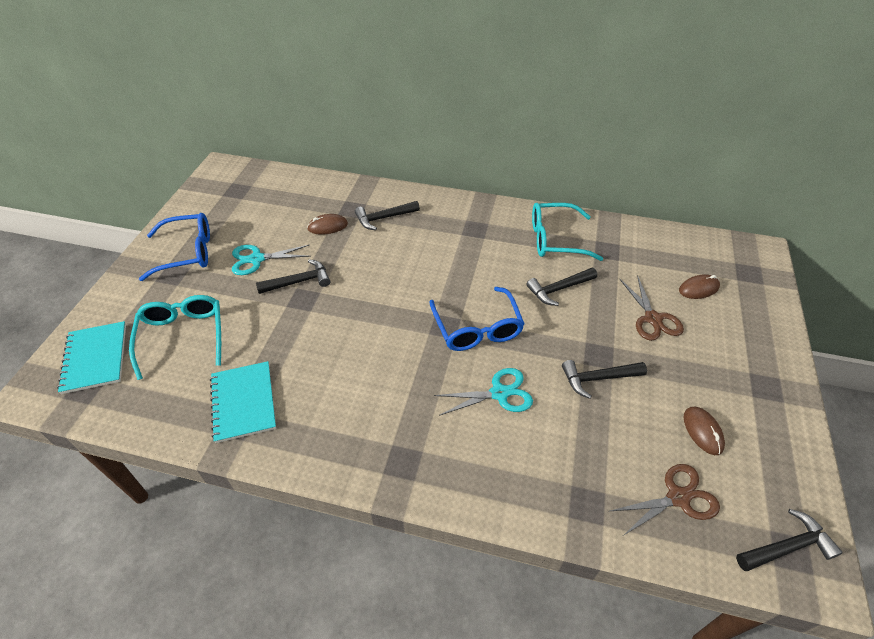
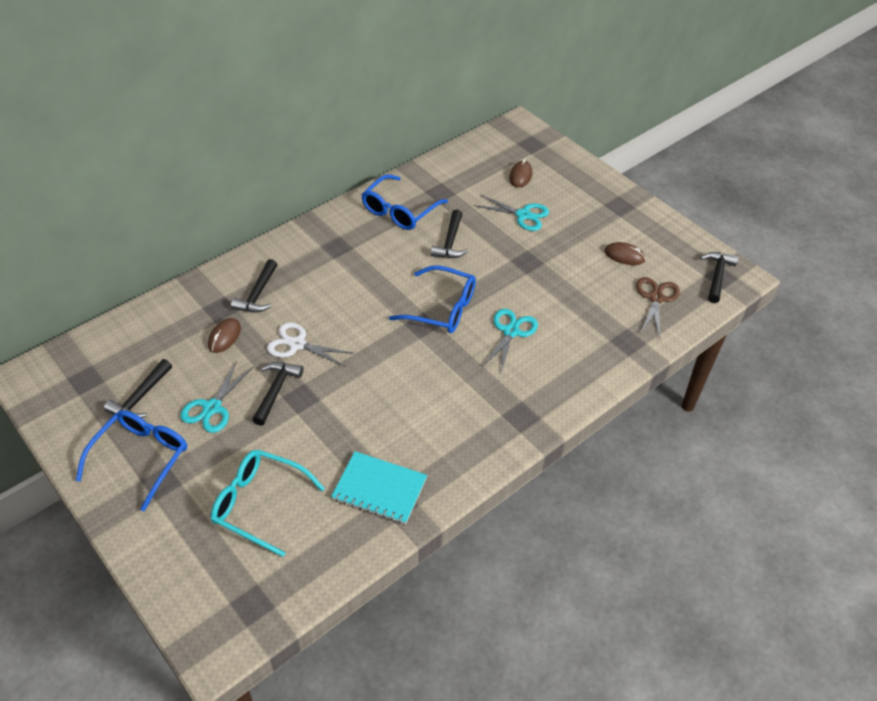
camera: 55 degrees left, 0 degrees up
turquoise notebook [57,321,126,394] -> none
turquoise glasses [532,203,603,261] -> blue glasses [361,174,448,230]
black hammer [562,360,647,399] -> black hammer moved to [104,359,172,418]
brown scissors [620,275,684,341] -> turquoise scissors [474,194,549,231]
none -> white scissors [267,322,353,367]

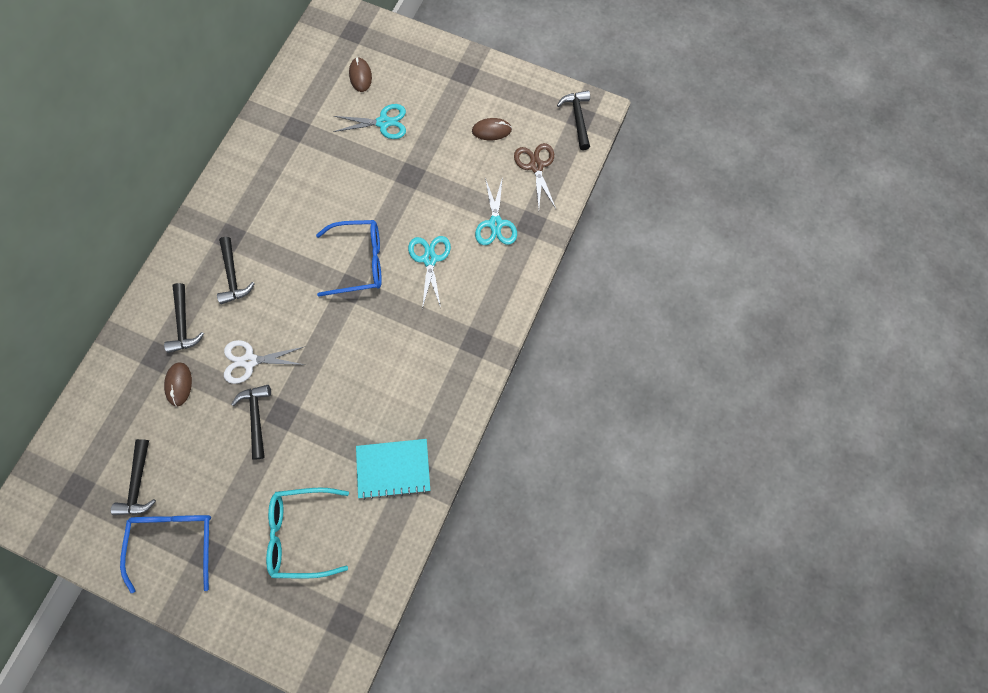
camera: 25 degrees left, 25 degrees up
turquoise scissors [180,361,254,433] -> turquoise scissors moved to [475,176,517,245]
blue glasses [361,174,448,230] -> none
black hammer [431,209,468,258] -> black hammer moved to [217,237,255,304]

